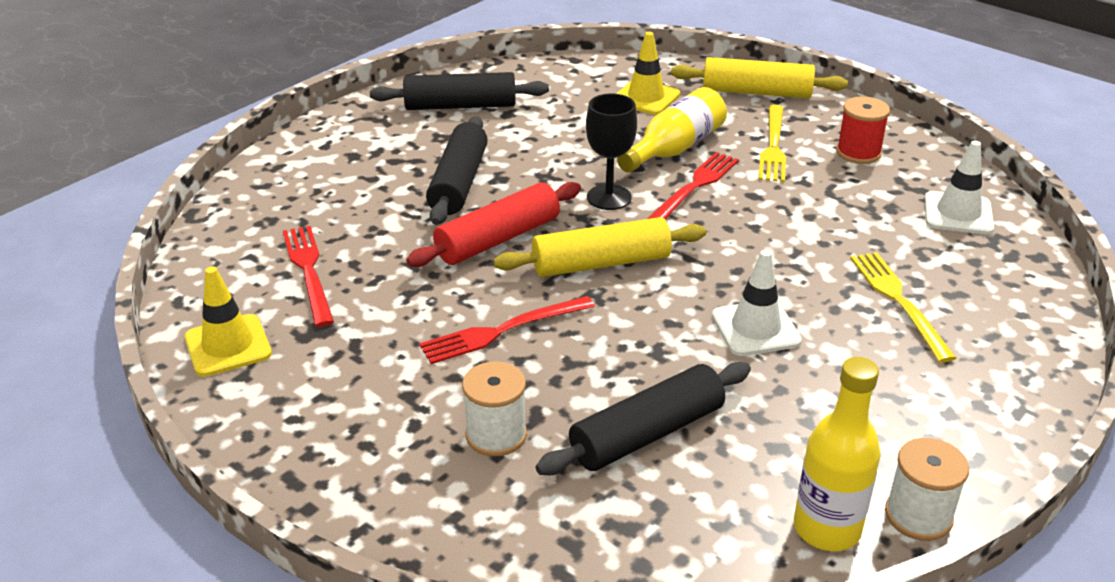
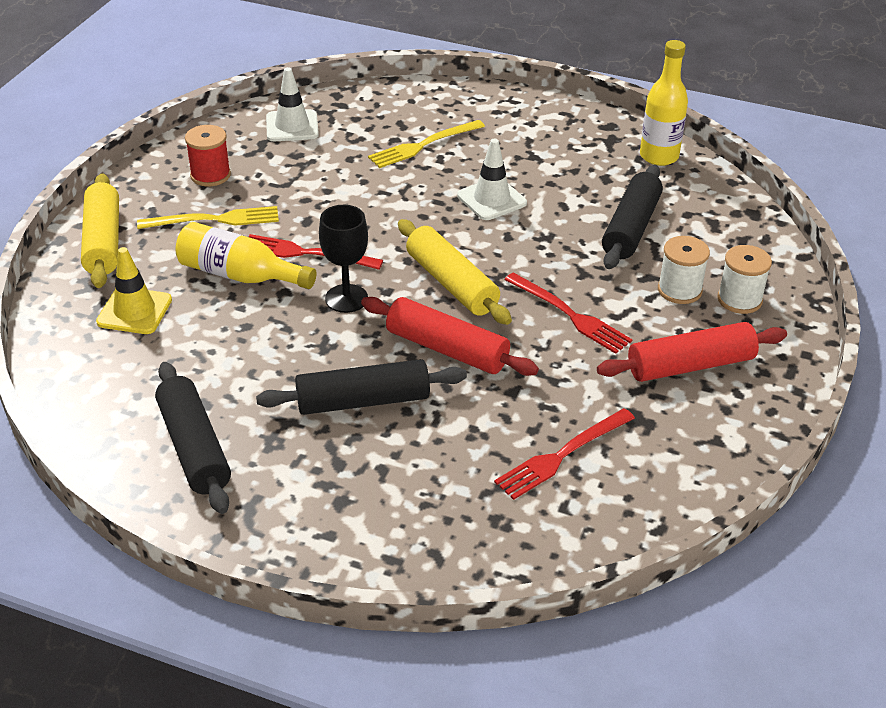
camera: 110 degrees left, 5 degrees up
yellow traffic cone [185,266,272,377] -> none
black rolling pin [536,362,751,475] -> black rolling pin turned 75 degrees clockwise [602,165,663,269]
white spool [885,438,969,541] -> white spool moved to [717,245,772,314]
none -> red rolling pin [597,322,787,382]

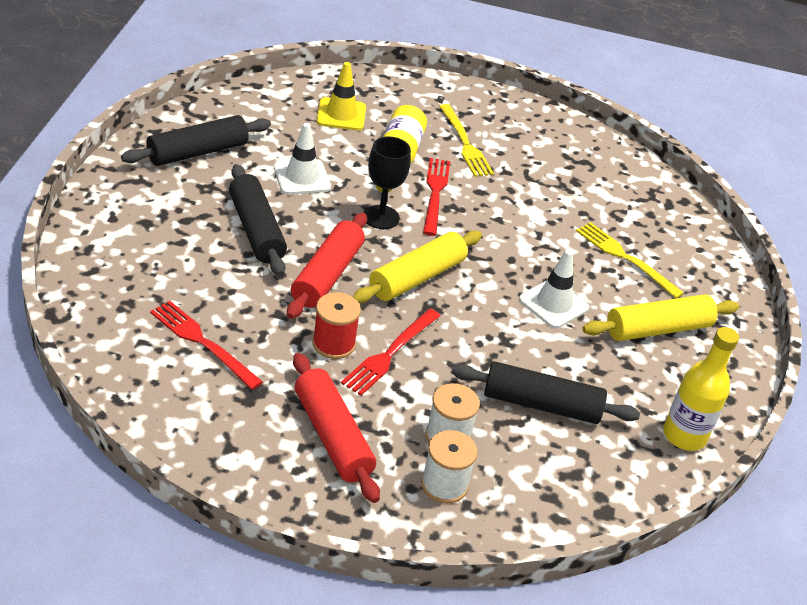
camera: 75 degrees right, 0 degrees up
yellow rolling pin [81,173,119,288] -> yellow rolling pin moved to [582,294,739,341]
red spool [185,125,231,186] -> red spool moved to [312,292,361,359]
white traffic cone [266,67,319,141] -> white traffic cone moved to [274,123,331,195]

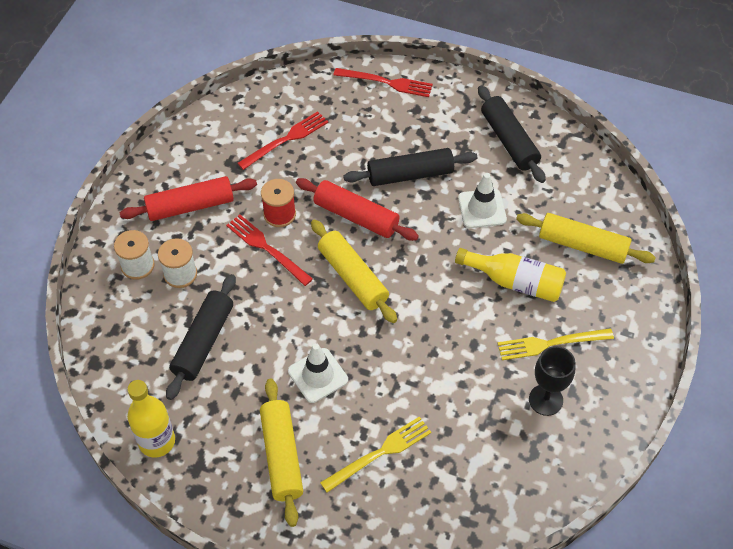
camera: 105 degrees right, 15 degrees up
yellow traffic cone [317,62,366,131] -> yellow rolling pin [516,213,656,264]
black goblet [364,136,411,229] -> black goblet moved to [529,346,576,416]
red fork [423,158,450,236] -> red fork moved to [334,68,433,97]

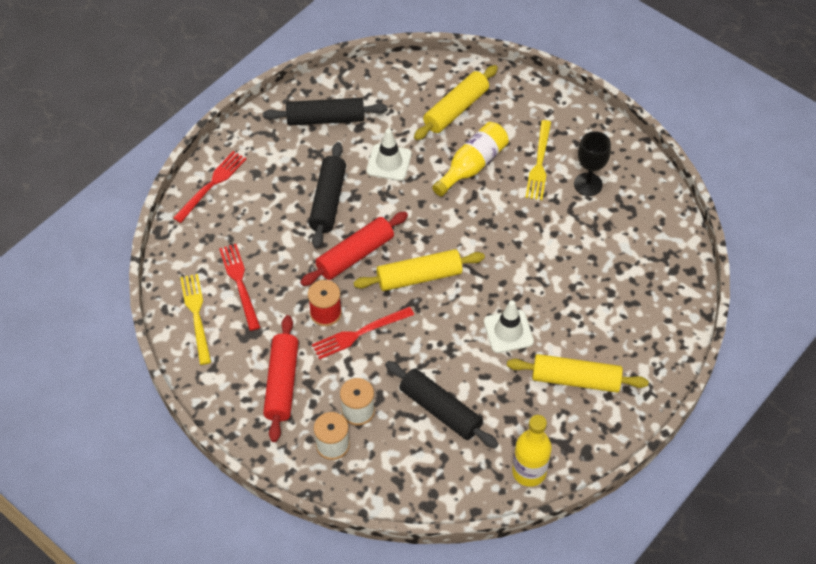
camera: 70 degrees left, 0 degrees up
yellow fork [320,416,431,493] -> yellow fork moved to [180,274,211,365]

